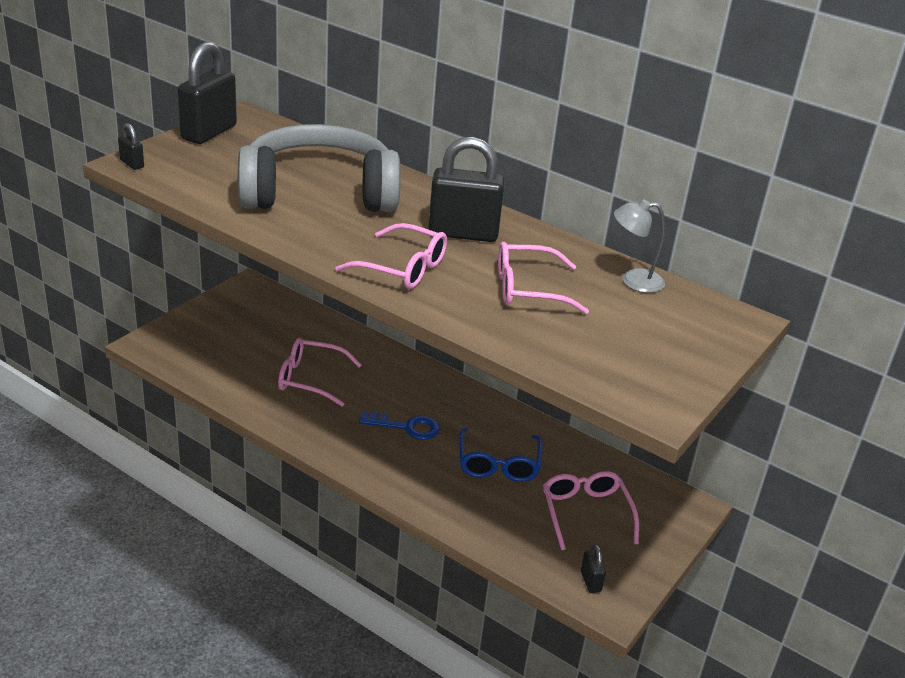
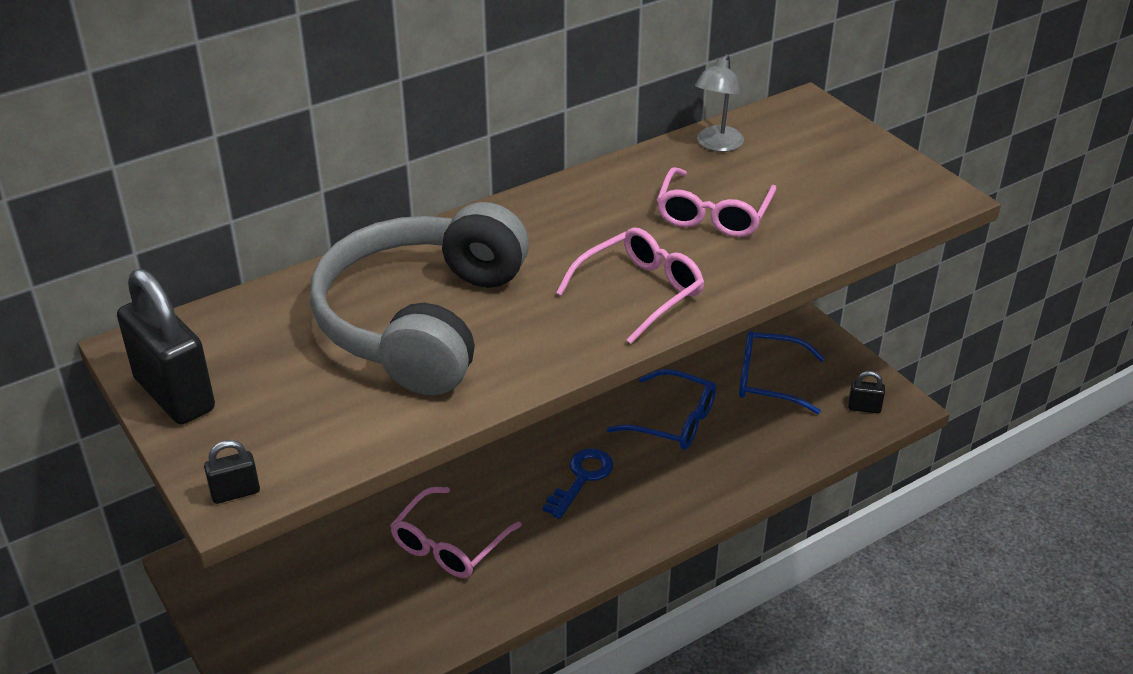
camera: 65 degrees left, 5 degrees up
black padlock [428,137,505,242] -> none
pink glasses [543,471,639,550] -> blue glasses [739,331,825,414]

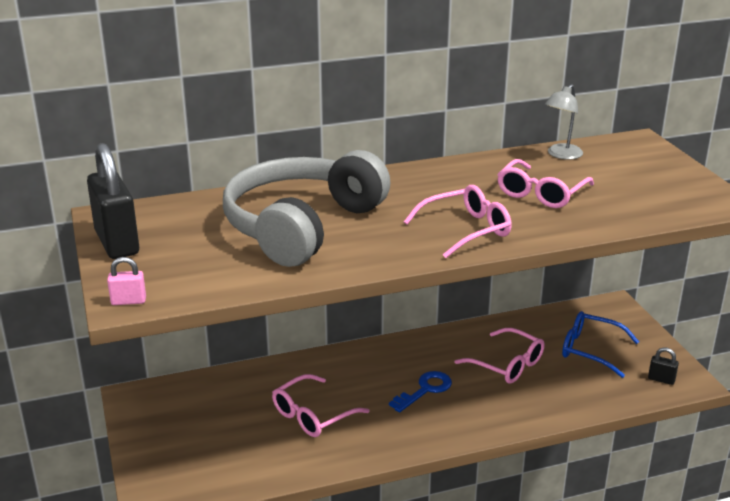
camera: 15 degrees right, 10 degrees down
black padlock [204,440,260,504] -> pink padlock [107,257,146,305]
blue glasses [607,369,716,450] -> pink glasses [455,328,545,384]

